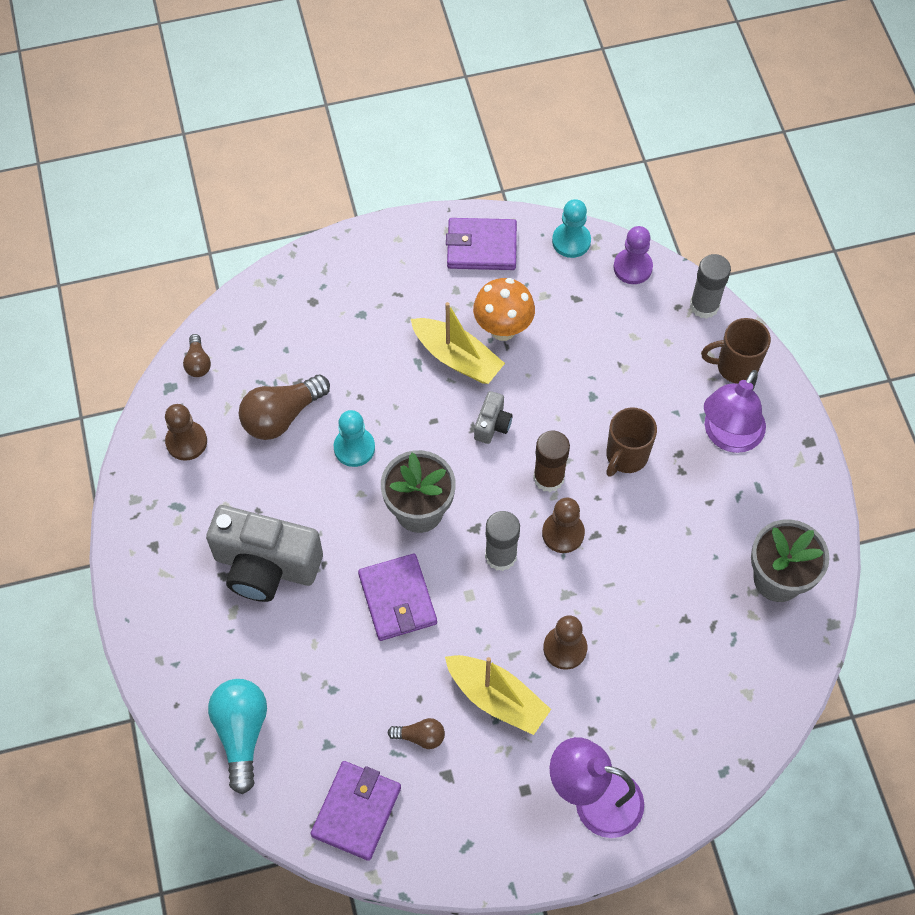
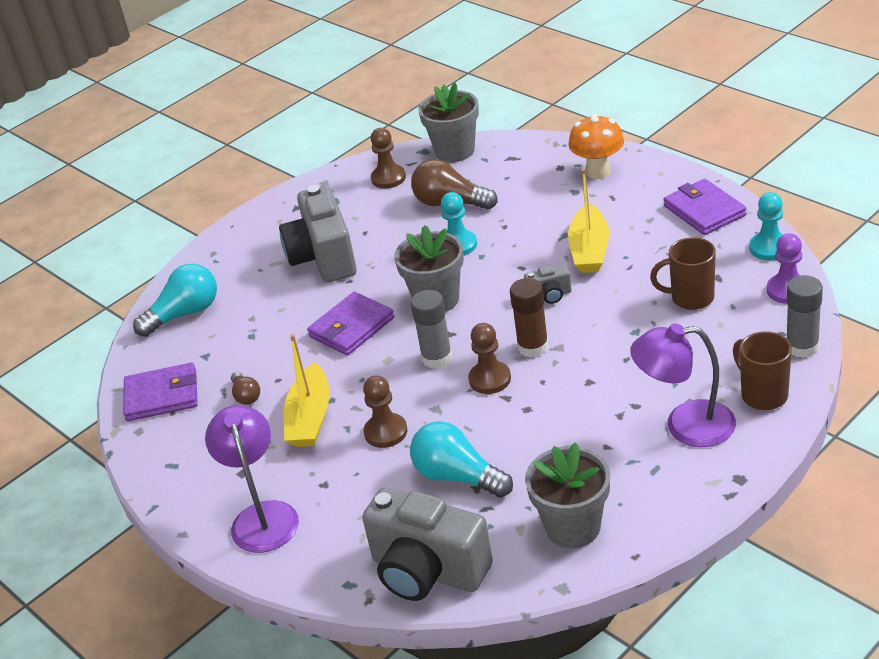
camera: 65 degrees right, 25 degrees down
brown light bulb [183,334,211,377] -> grey flower pot [418,83,479,162]
orange mushroom [473,278,535,341] -> orange mushroom moved to [568,114,624,179]
brown mug [606,408,657,477] -> brown mug moved to [650,237,716,310]
none -> grey camera [362,488,493,601]
none -> turquoise light bulb [410,421,513,498]

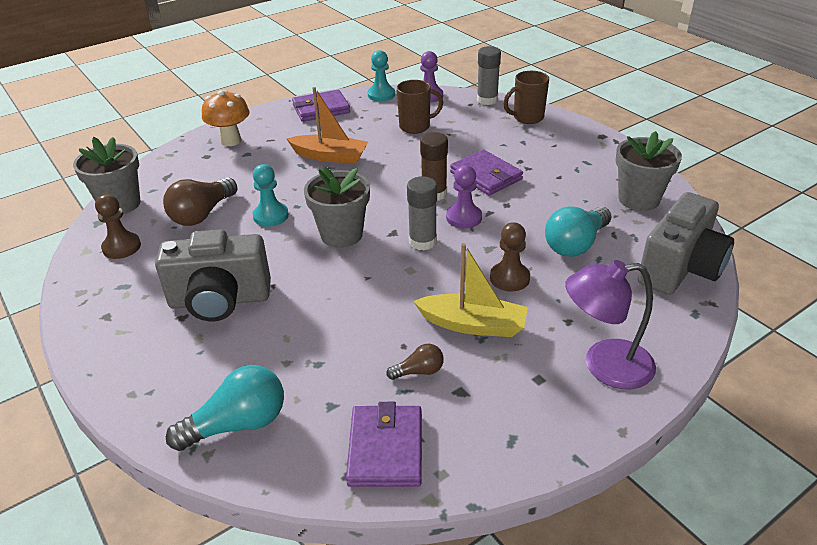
camera: 85 degrees left, 0 degrees up
turquoise light bulb [133,263,217,337] -> turquoise light bulb turned 90 degrees clockwise [166,365,284,451]
purple wallet [307,292,394,356] -> purple wallet moved to [450,150,523,196]
brown pawn [468,323,511,394] -> purple pawn [446,165,482,228]
grey camera [524,264,572,304] -> none
yellow boat [568,168,609,273] -> orange boat [287,87,368,163]
purple lamp [630,323,736,447] -> none
brown mug [650,237,716,310] -> brown mug turned 120 degrees counterclockwise [397,80,443,134]

